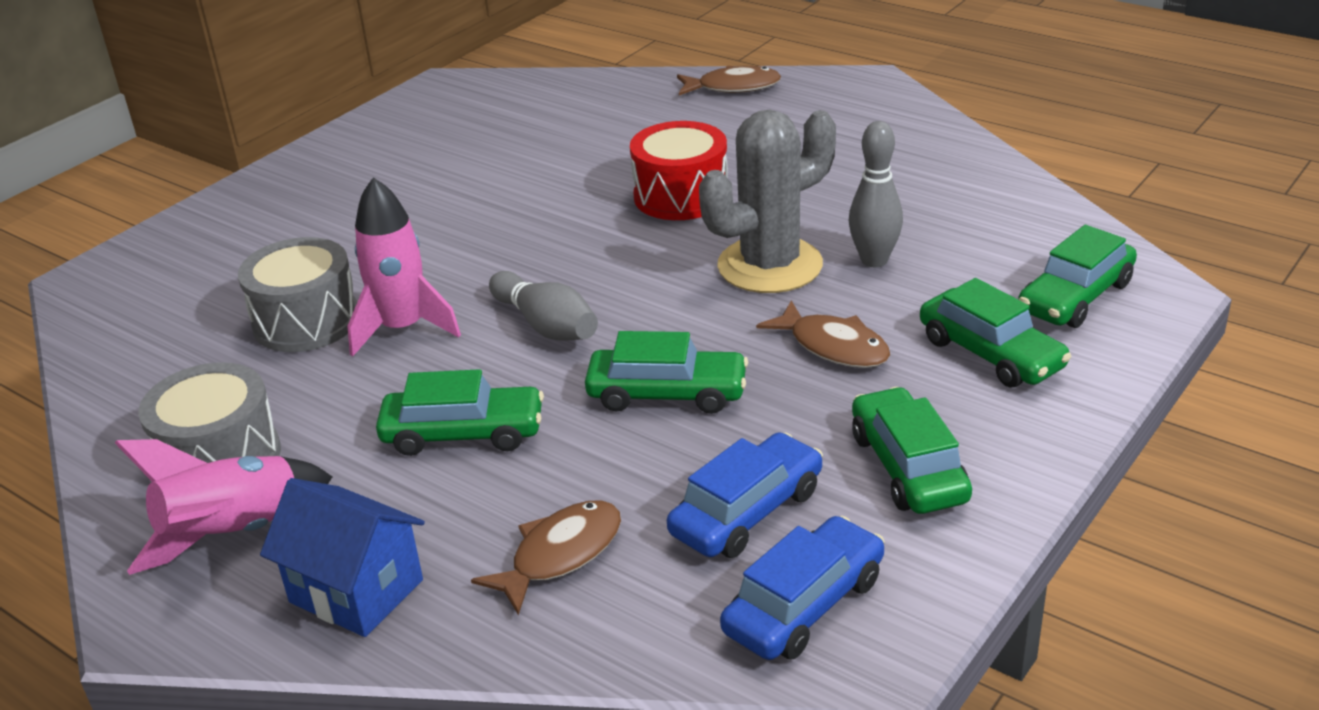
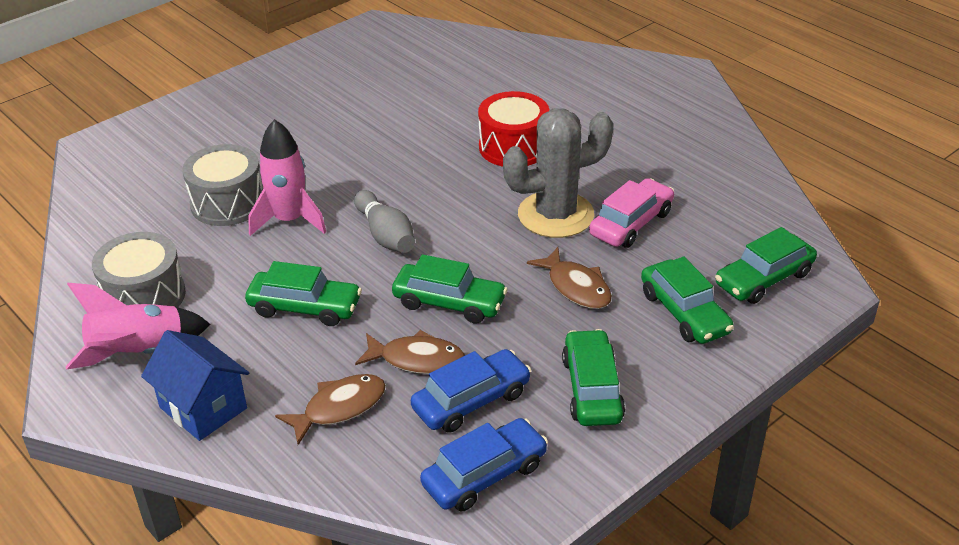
camera: 10 degrees right, 5 degrees up
brown fish [677,66,781,95] -> brown fish moved to [355,330,465,374]
grey bowling pin [849,121,903,267] -> pink car [589,178,674,248]

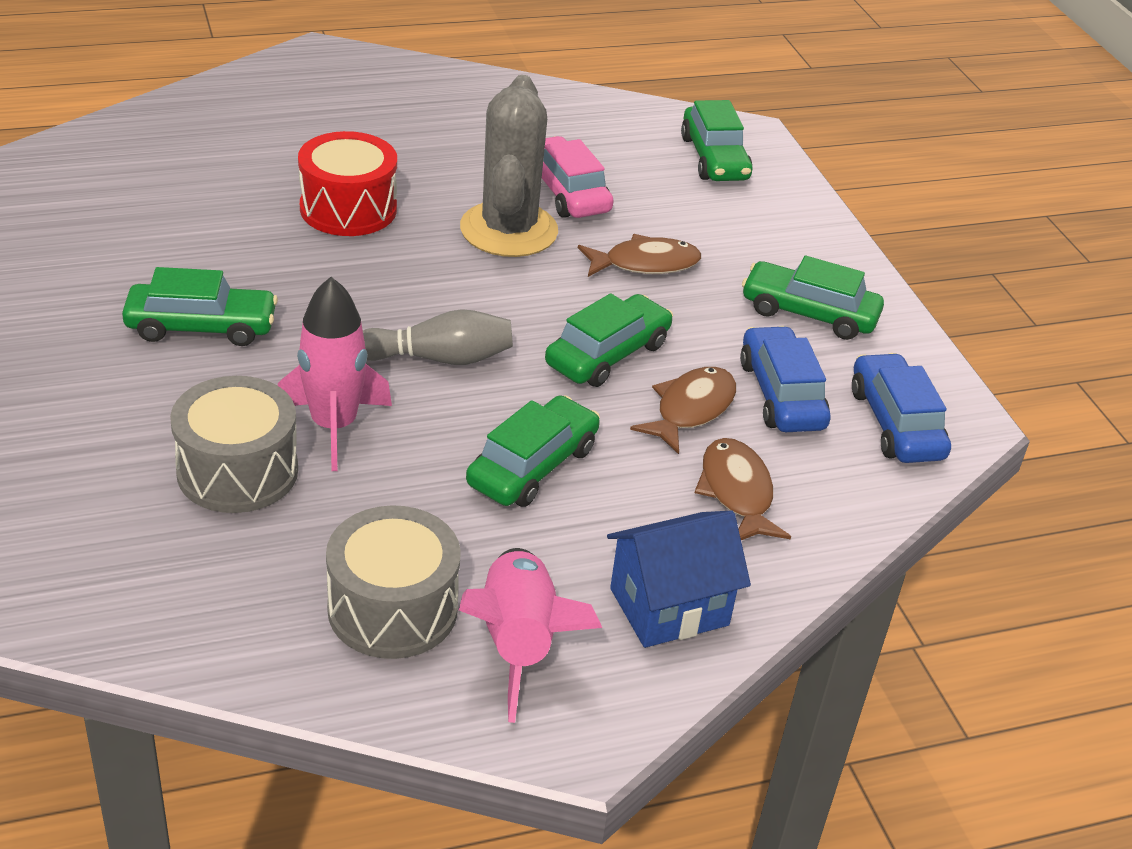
camera: 70 degrees left, 0 degrees up
green car [641,257,734,344] -> green car moved to [122,267,278,346]

